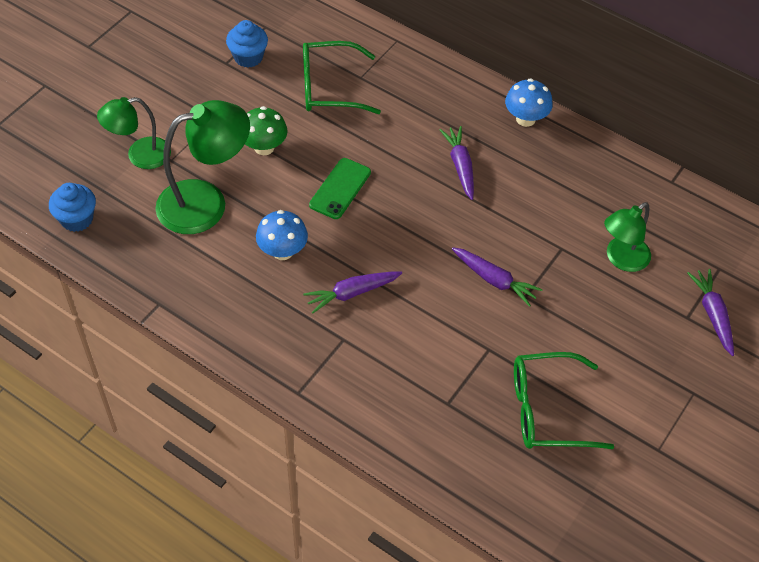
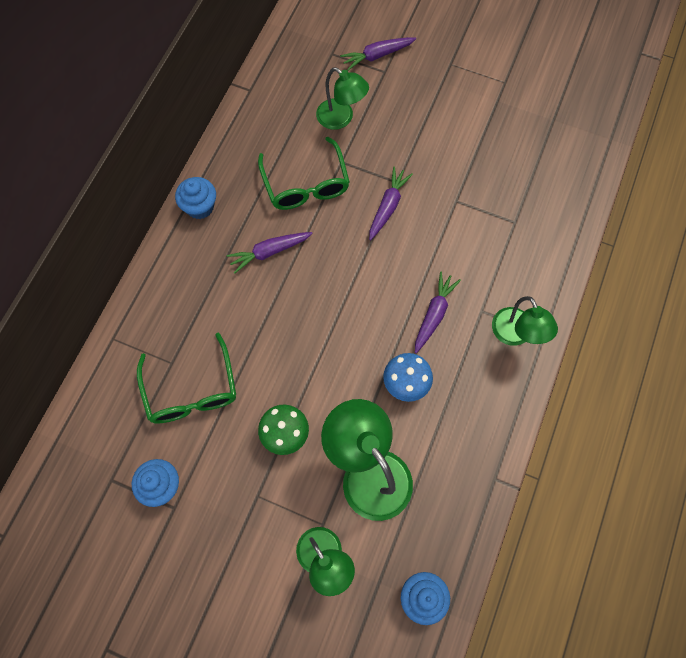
camera: 100 degrees left, 15 degrees up
purple carrot [303,272,402,314] -> purple carrot turned 120 degrees counterclockwise [415,272,461,353]
green phone [309,158,371,219] -> none
blue mushroom [505,78,553,127] -> blue cupcake [175,177,216,219]
green glasses [514,352,614,449] -> green glasses moved to [258,137,350,210]
none -> green lamp [492,296,558,346]

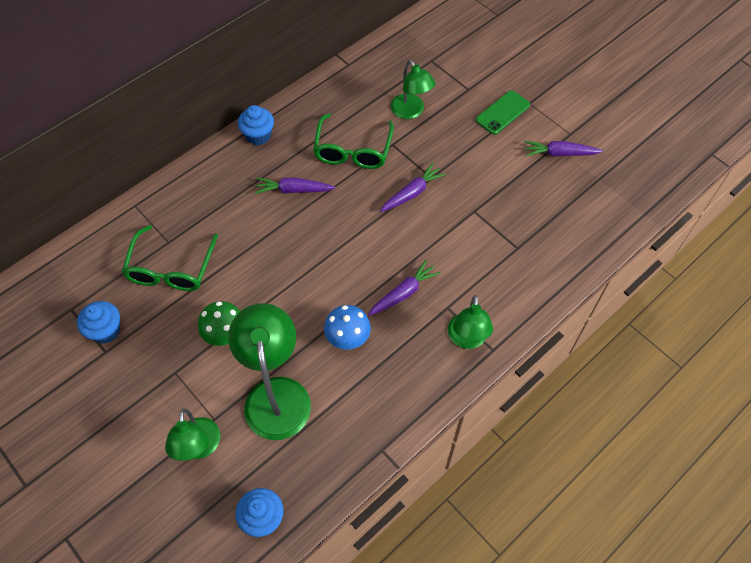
camera: 25 degrees right, 10 degrees down
purple carrot [340,37,416,71] -> purple carrot moved to [524,141,603,157]
none -> green phone [476,90,530,135]

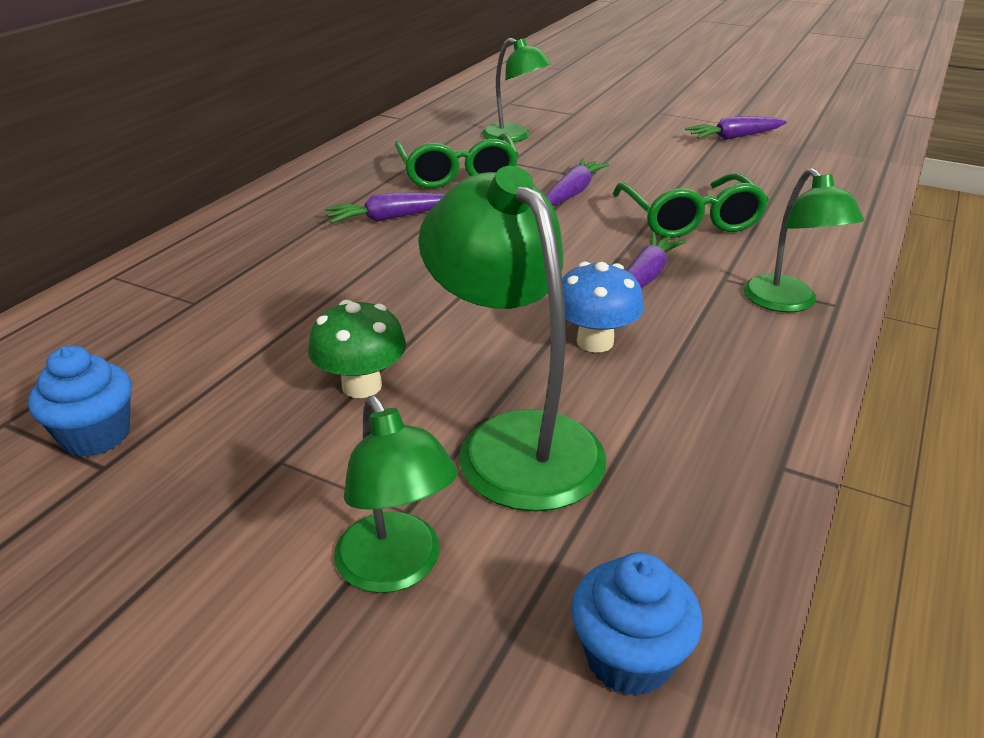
camera: 20 degrees left, 25 degrees down
green glasses [122,225,218,291] -> green glasses moved to [613,173,769,238]
blue cupcake [238,105,274,145] -> none
green phone [476,90,530,135] -> none

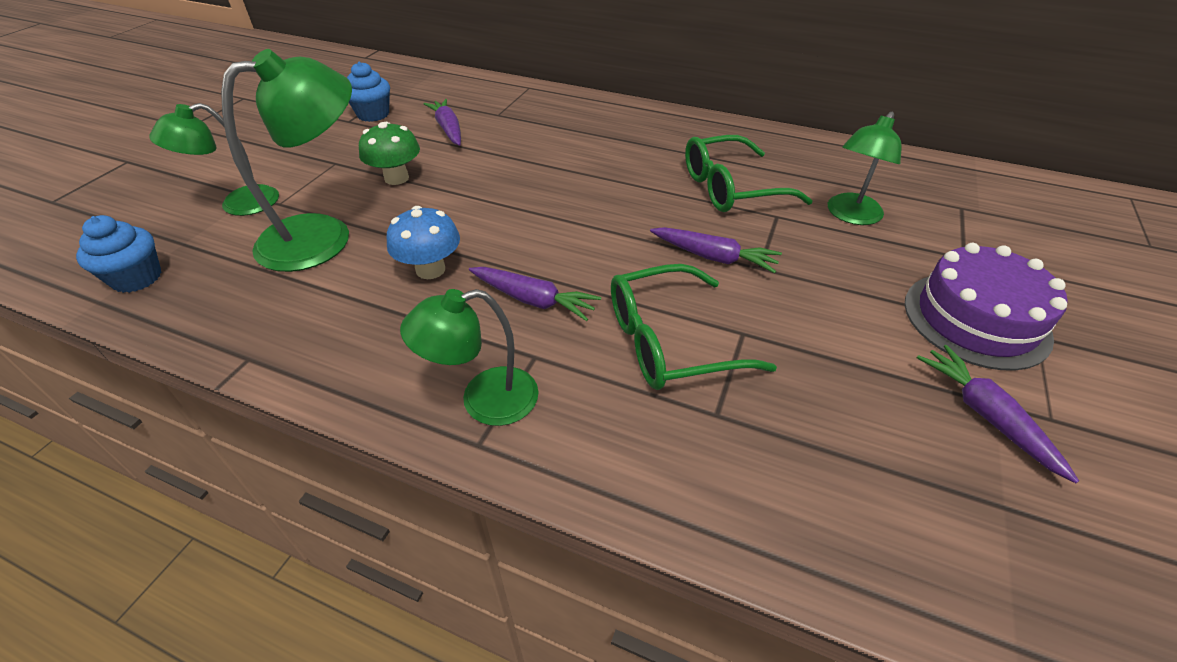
camera: 85 degrees right, 10 degrees up
purple carrot [325,193,445,224] -> purple carrot moved to [424,99,461,146]
none -> purple cake [905,243,1068,370]

